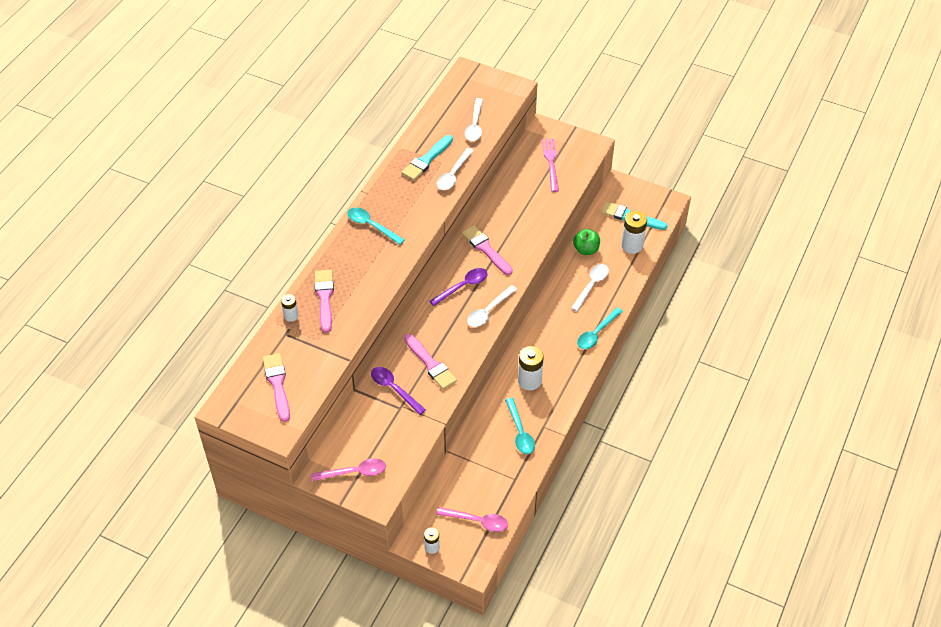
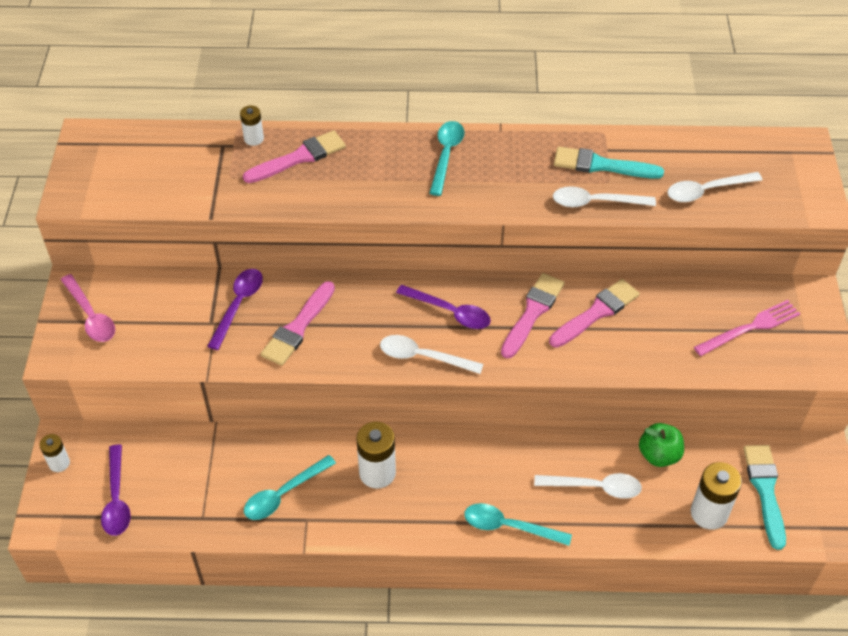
camera: 65 degrees right, 0 degrees up
pink brush [263,353,290,422] -> pink brush moved to [549,279,640,348]
pink spoon [436,507,508,532] -> purple spoon [101,445,131,536]

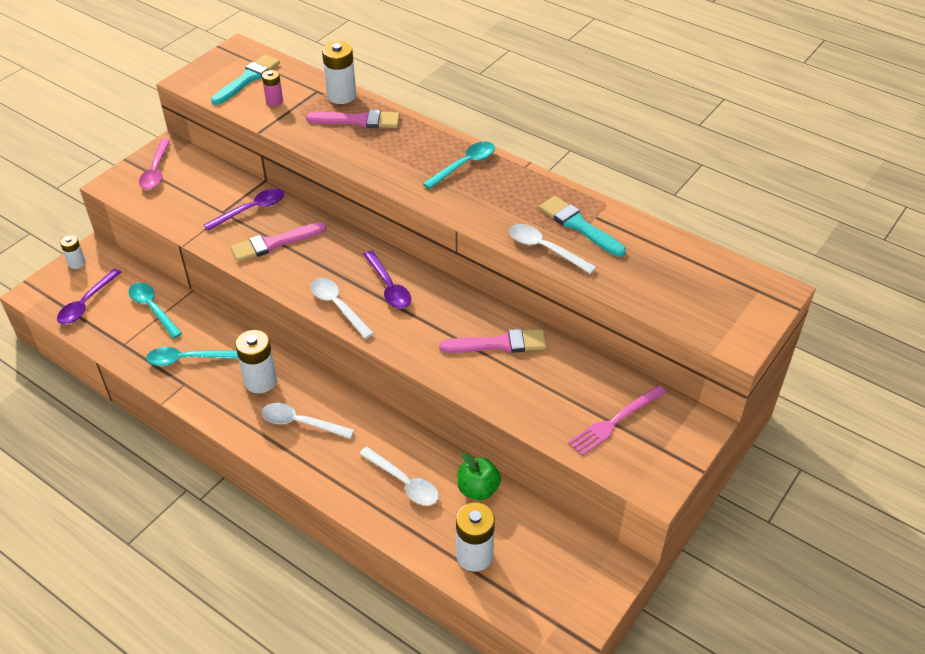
camera: 35 degrees right, 5 degrees down
white battery [240,105,264,146] -> white battery [322,41,356,104], size x1.73
turquoise spoon [464,503,572,546] -> turquoise spoon moved to [129,283,182,339]
pink brush [501,273,565,358] -> none
white spoon [667,172,762,202] -> white spoon moved to [261,403,354,439]
pink fork [694,300,800,356] -> pink fork turned 135 degrees clockwise [568,385,667,456]
turquoise brush [743,445,786,550] -> turquoise brush moved to [211,55,280,105]
none -> pink battery [262,70,283,106]

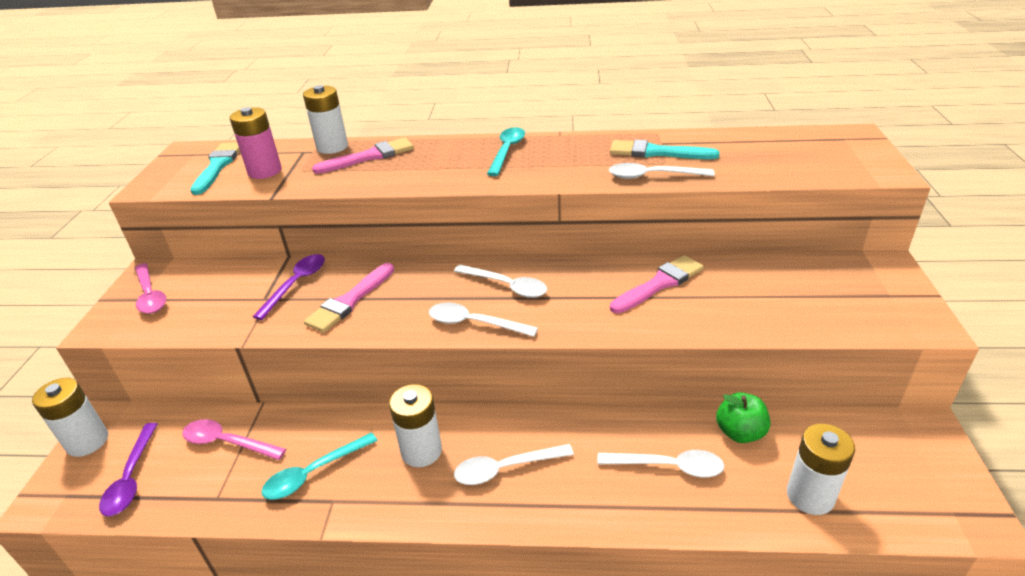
camera: 30 degrees left, 10 degrees down
white battery [60,235,86,269] -> white battery [32,378,108,457], size x1.73
turquoise spoon [129,283,182,339] -> pink spoon [182,419,286,460]
pink battery [262,70,283,106] -> pink battery [230,107,282,179], size x1.73
purple spoon [363,250,411,308] -> white spoon [454,265,547,298]
pink fork [568,385,667,456] -> none

